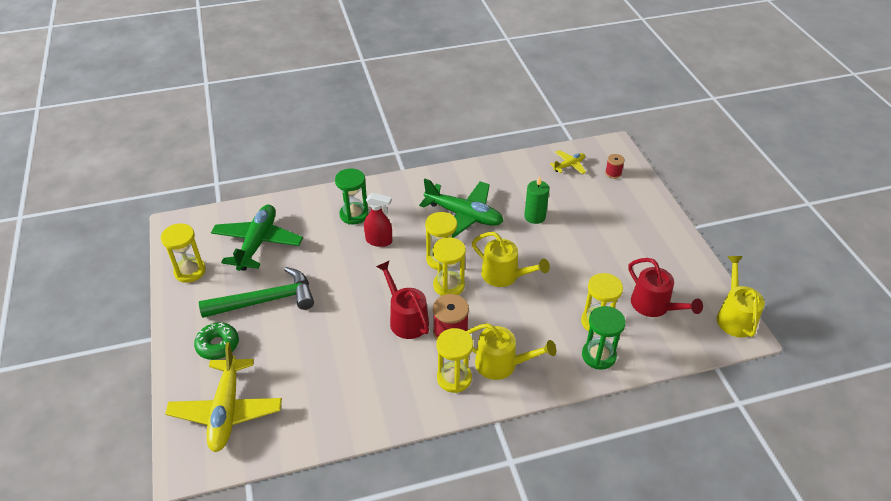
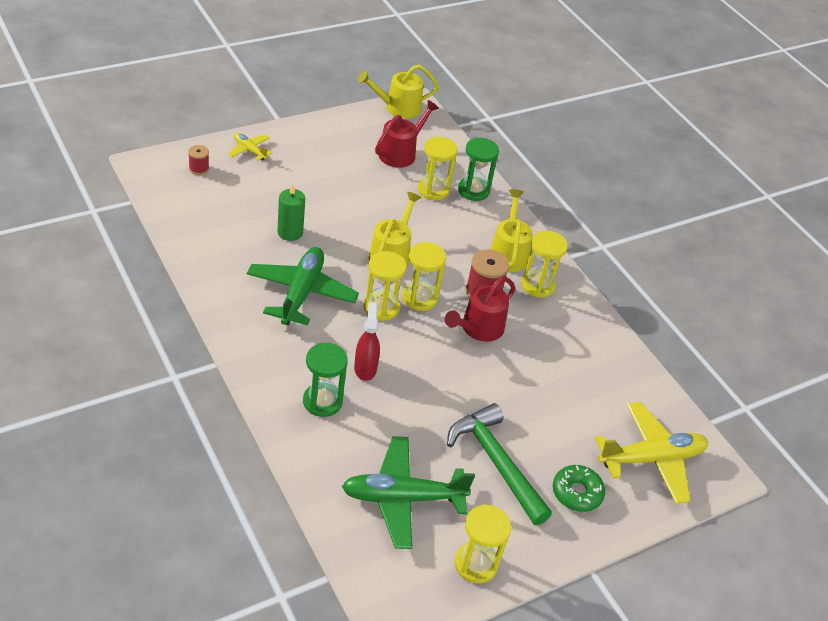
camera: 110 degrees left, 0 degrees up
yellow plane [550,150,586,174] -> yellow plane moved to [228,133,272,161]

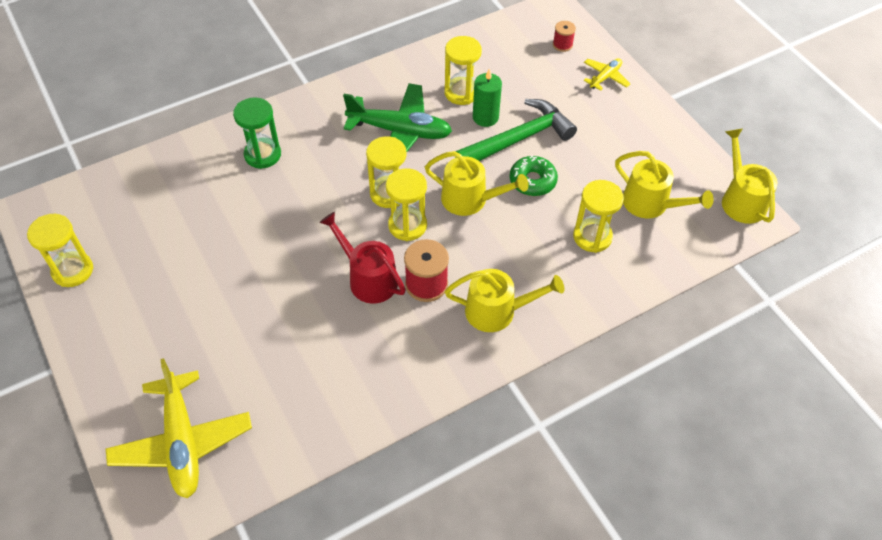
camera: 95 degrees right, 10 degrees up
green plane [342,436,475,549] -> none
red spray bottle [354,302,380,381] -> none
red watering can [375,100,439,168] -> yellow watering can [615,151,714,219]
green hammer [447,403,552,525] -> green hammer moved to [455,99,577,161]
green hourglass [458,138,499,201] -> none
yellow hourglass [521,231,568,298] -> yellow hourglass moved to [444,36,482,105]
green donut [553,465,605,512] -> green donut moved to [510,155,558,196]

